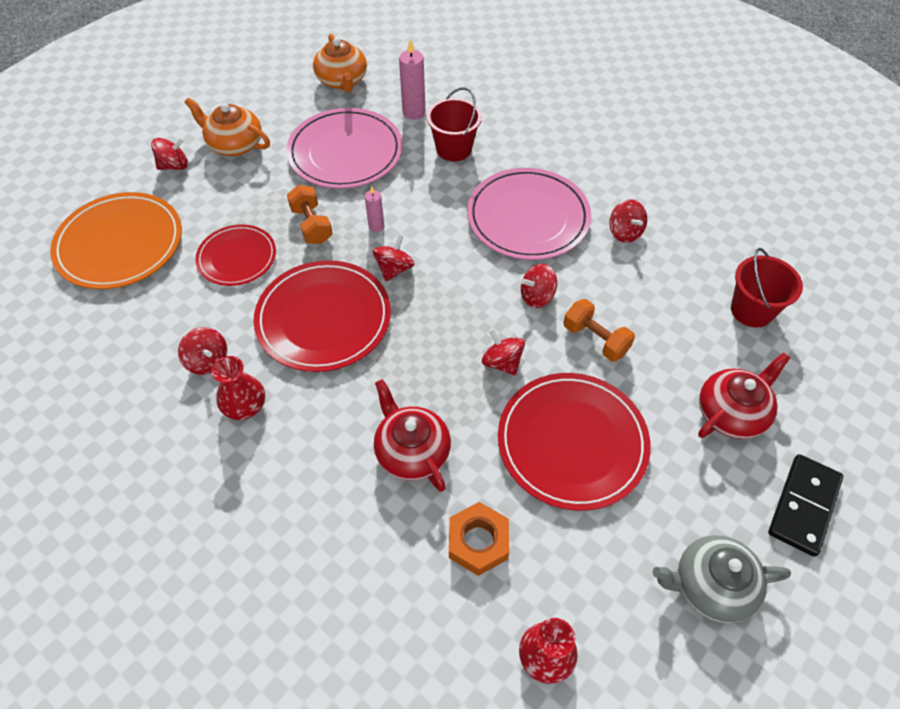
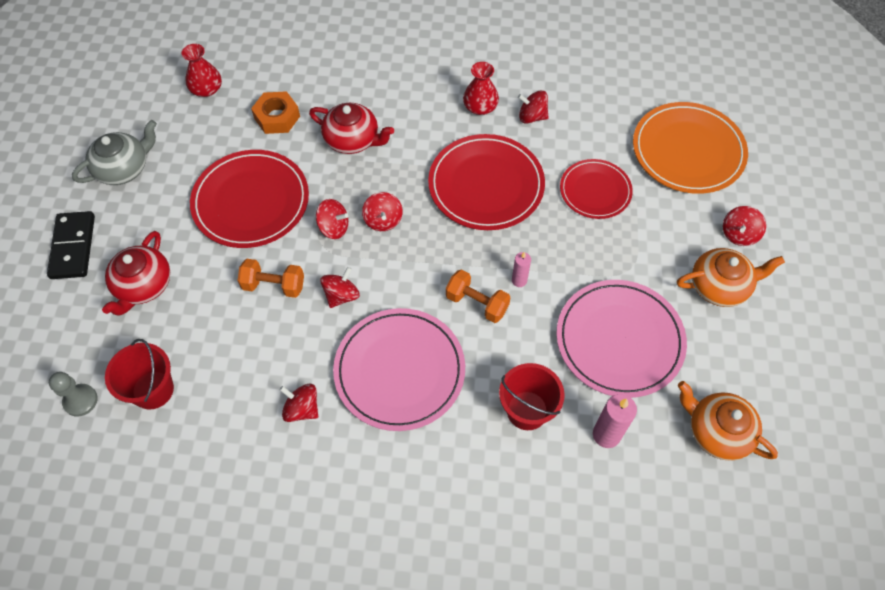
camera: 145 degrees right, 5 degrees up
orange dumbbell [287,185,333,244] -> orange dumbbell moved to [446,270,511,323]
red spinning top [373,235,415,281] -> red spinning top moved to [362,192,403,231]
none -> grey pawn [49,372,98,417]

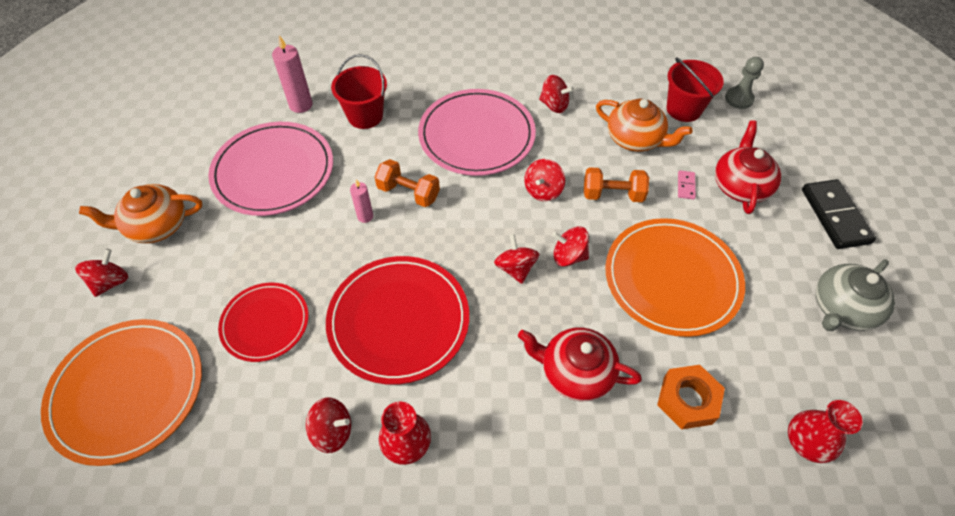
camera: 175 degrees right, 5 degrees down
red plate [190,150,309,248] -> orange plate [605,218,745,337]
orange teapot [678,381,778,461] -> orange teapot moved to [596,99,693,152]
none -> pink domino [678,170,696,200]

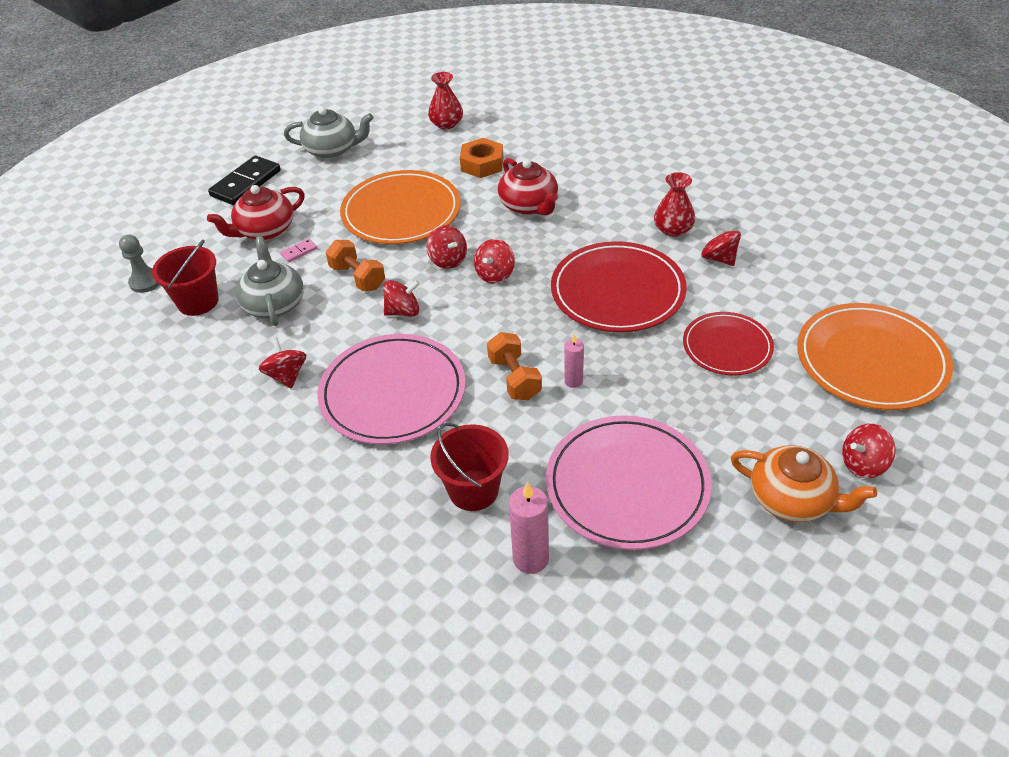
camera: 135 degrees left, 10 degrees down
orange teapot [596,99,693,152] -> grey teapot [236,236,304,326]

